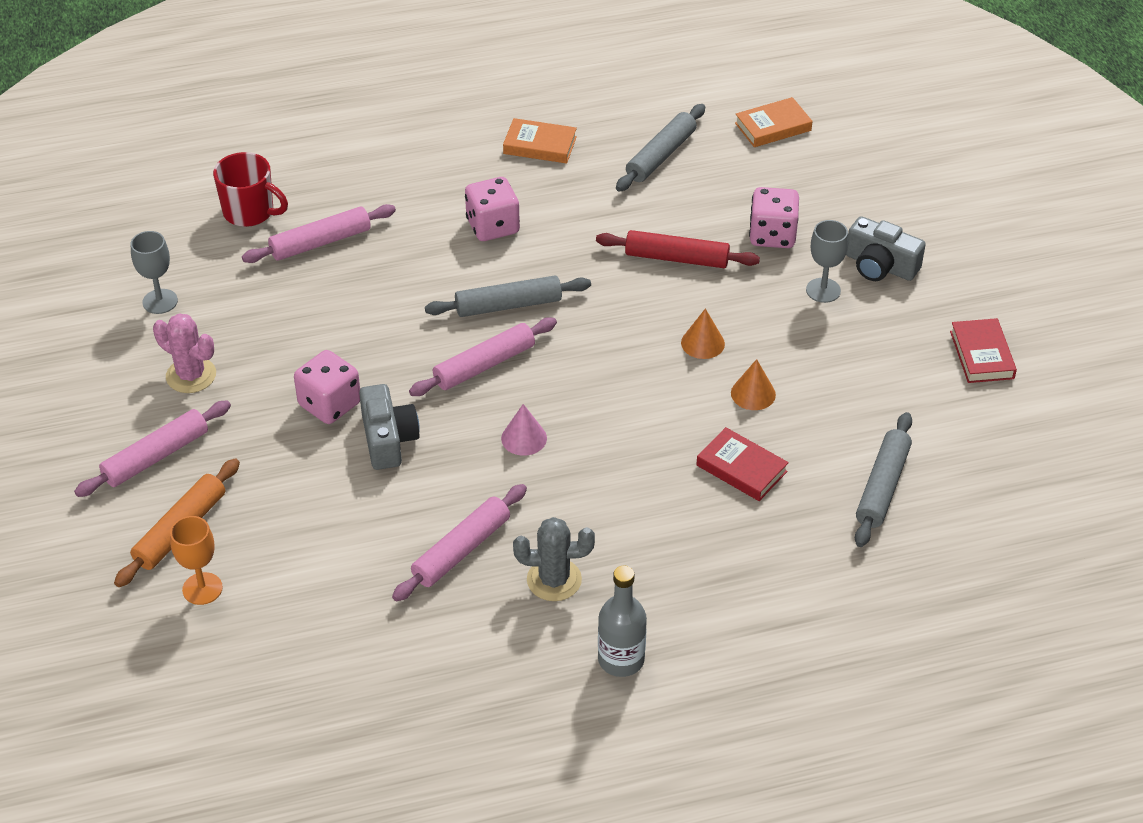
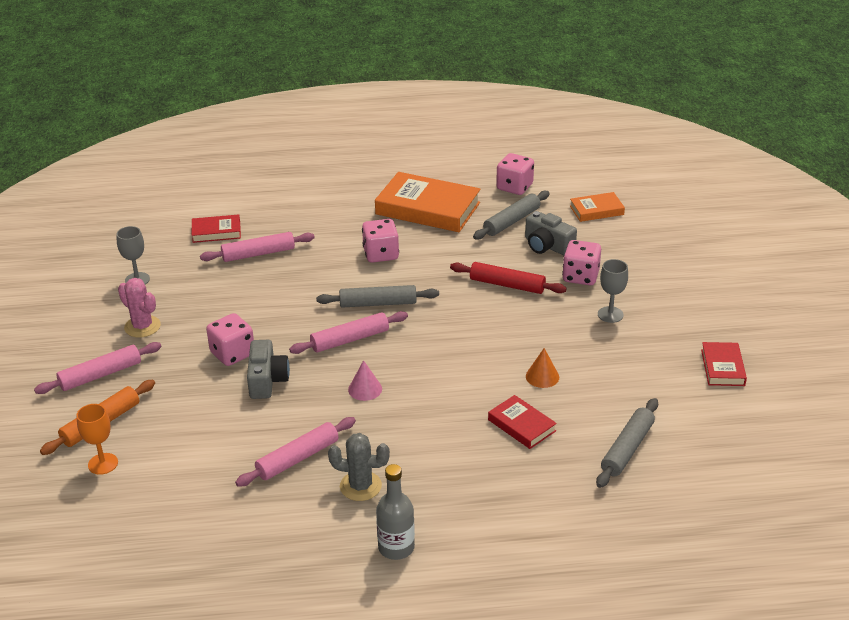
camera: 10 degrees right, 10 degrees down
red mug [213,152,288,227] -> red book [192,214,241,243]
orange book [503,118,577,163] -> orange book [375,172,480,232], size x1.94
orange cone [681,308,725,359] -> none
grey camera [846,216,926,281] -> grey camera moved to [525,211,577,255]
none -> pink dice [496,153,534,195]

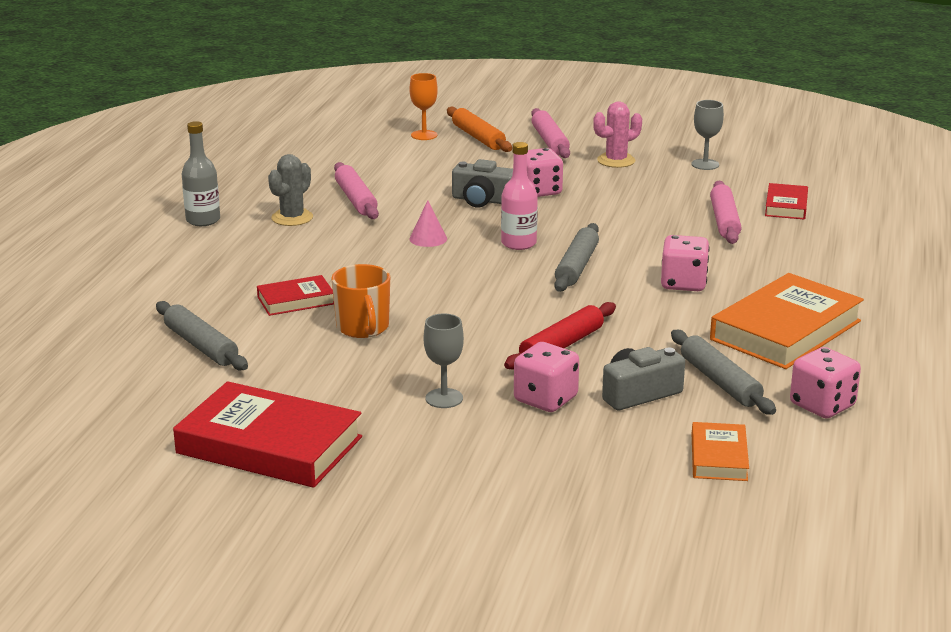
camera: 110 degrees right, 10 degrees down
pink rolling pin [289,311,408,354] -> pink bottle [501,142,538,250]
orange cone [526,348,559,388] -> orange mug [331,264,390,338]
red book [701,342,747,386] -> red book [173,381,362,488], size x1.94

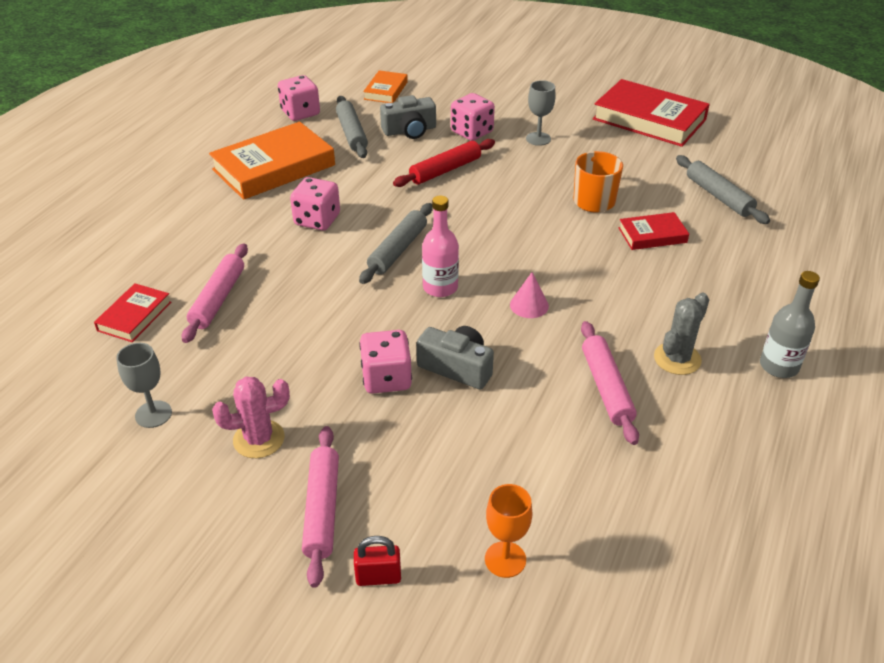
camera: 170 degrees left, 15 degrees up
orange rolling pin [447,107,512,152] -> none
none -> red padlock [354,536,401,586]

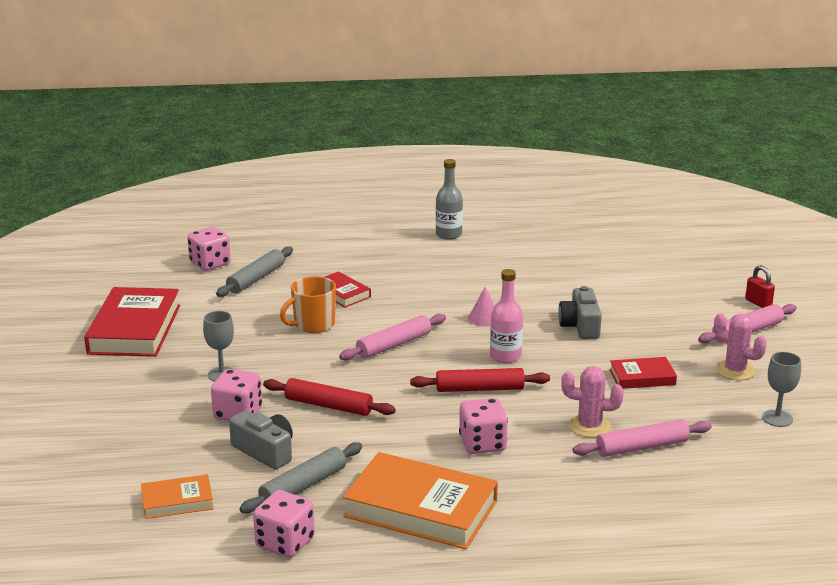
camera: 120 degrees left, 15 degrees down
red book [94,283,171,342] -> red book moved to [609,357,677,389]
grey rolling pin [359,203,433,284] -> red rolling pin [410,368,550,392]
pink dice [359,330,412,394] -> pink dice moved to [187,227,231,271]
orange goblet [485,484,532,578] -> none
pink rolling pin [581,321,639,445] -> pink rolling pin moved to [339,314,446,361]
grey cactus [654,293,709,375] -> none
none -> pink cactus [561,366,624,438]

